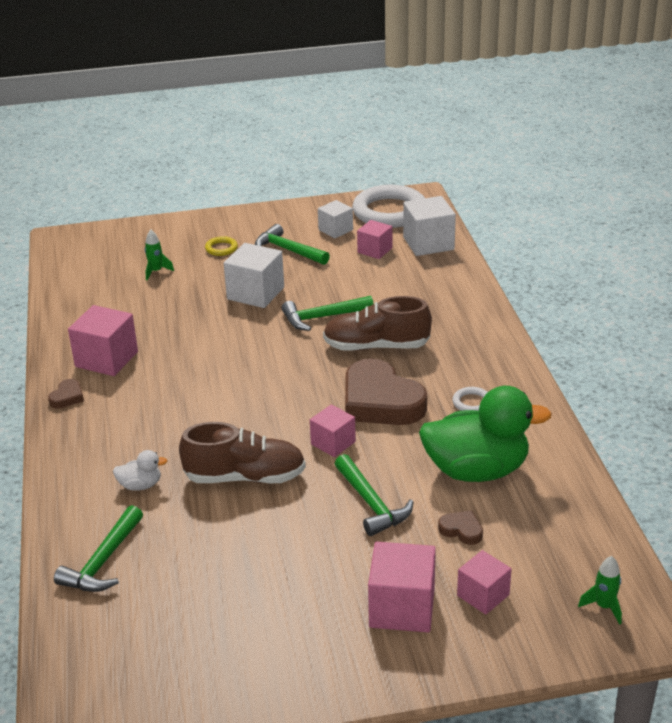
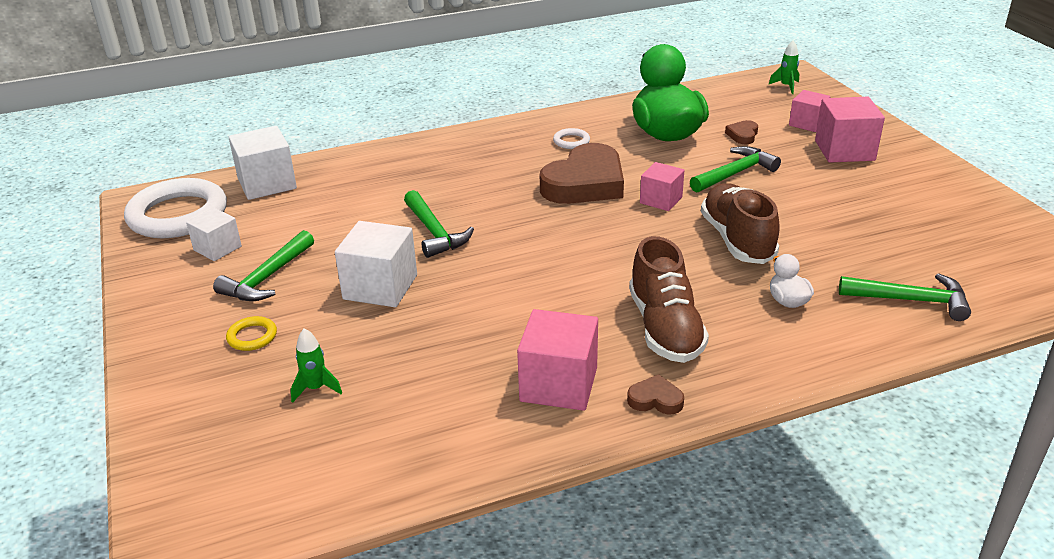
camera: 100 degrees left, 0 degrees up
brown shoe [323,296,432,351] -> brown shoe moved to [629,236,709,363]
pink cube [357,220,392,259] -> none

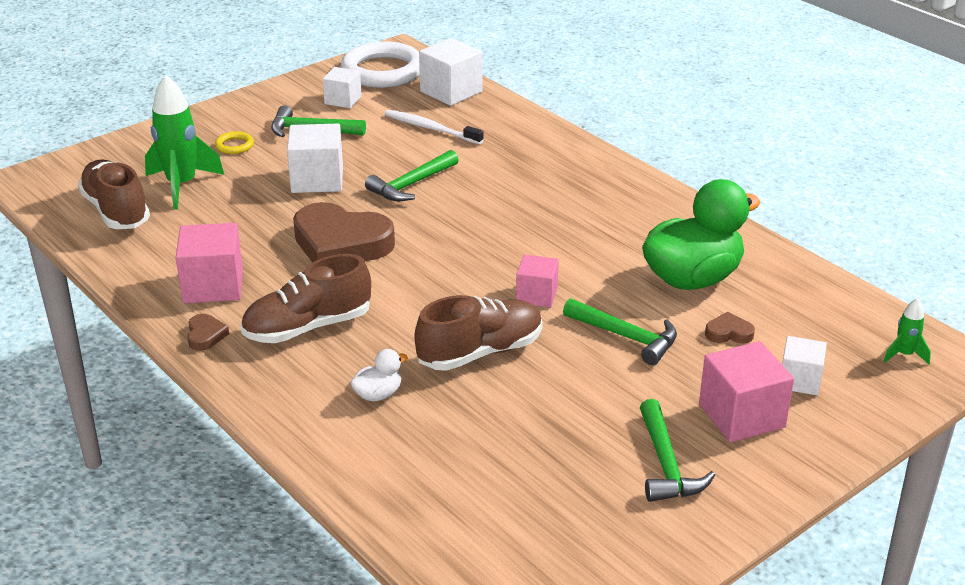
camera: 70 degrees right, 0 degrees up
green rocket [291,328,342,403] -> green rocket [145,74,224,209], size x2.09
brown heart [540,143,624,204] -> brown heart moved to [293,202,395,263]
white ring [553,128,590,149] -> none
pink cube [789,90,830,132] -> white cube [782,336,827,395]
green hammer [839,273,971,321] -> green hammer moved to [640,399,715,502]
none -> brown shoe [78,159,150,229]
none -> white toothbrush [385,110,484,144]

